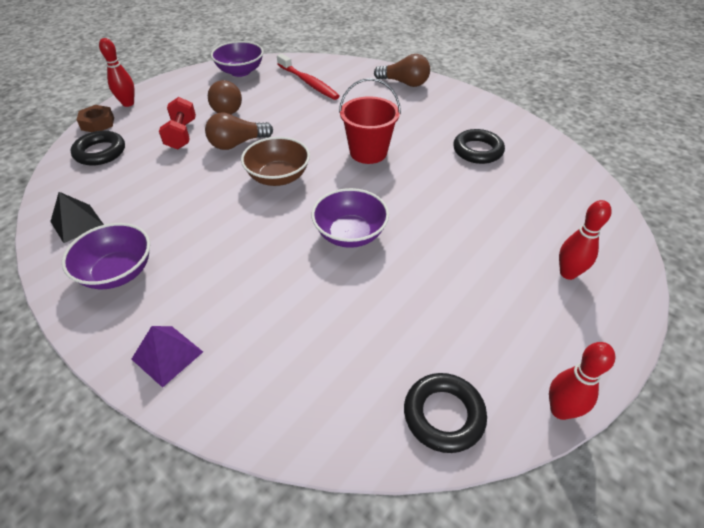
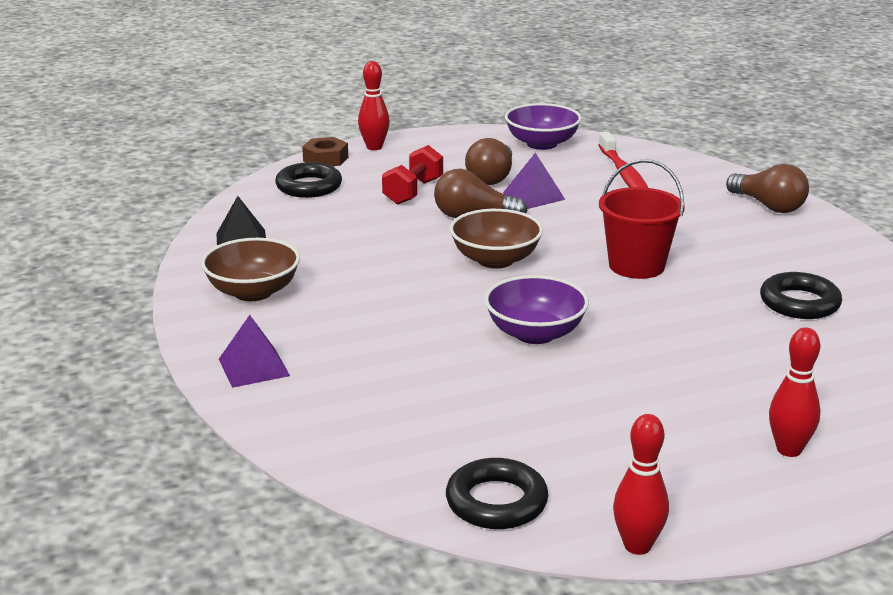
camera: 30 degrees right, 20 degrees down
purple bowl [62,223,150,289] -> brown bowl [201,238,300,301]
none -> purple pyramid [503,153,566,209]

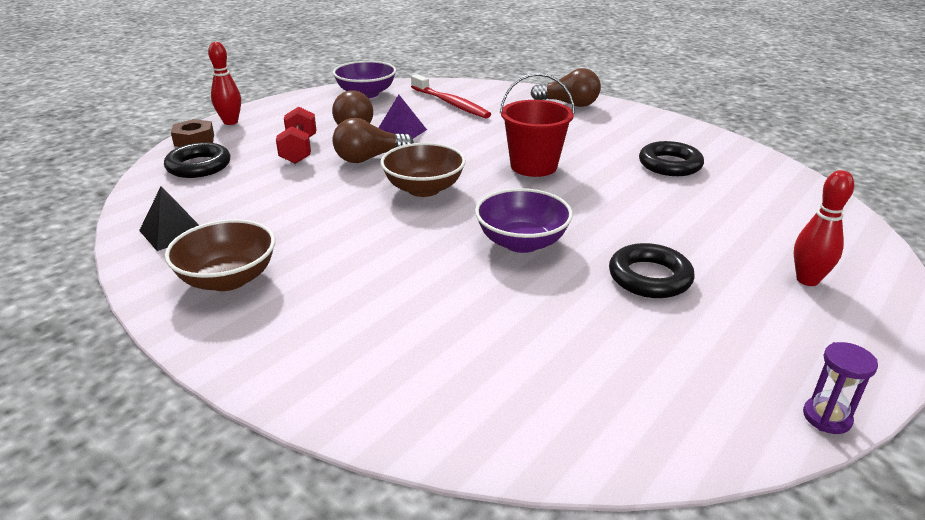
camera: 30 degrees left, 5 degrees up
purple pyramid [219,315,290,388] -> none
black ring [446,458,548,529] -> black ring moved to [609,243,695,298]
red bowling pin [613,414,669,555] -> purple hourglass [803,342,878,434]

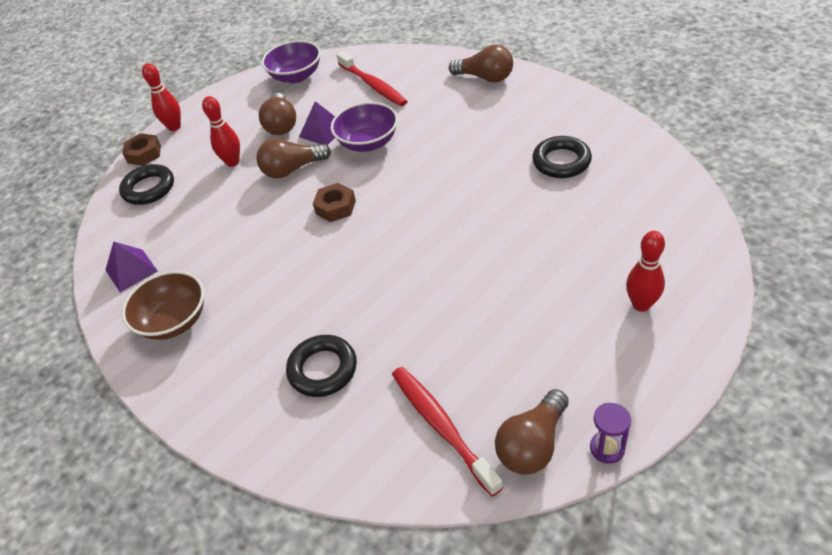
camera: 10 degrees right, 15 degrees up
black pyramid [139,186,199,251] -> purple pyramid [105,242,158,293]
red dumbbell [276,107,316,164] -> red bowling pin [202,96,240,167]
brown bowl [381,143,466,197] -> brown nut [313,183,356,222]
purple bowl [475,188,573,253] -> purple bowl moved to [331,102,398,152]
red bucket [499,73,575,177] -> none
black ring [609,243,695,298] -> black ring moved to [286,335,357,397]
none -> red toothbrush [392,367,503,497]
none -> brown light bulb [495,389,569,475]

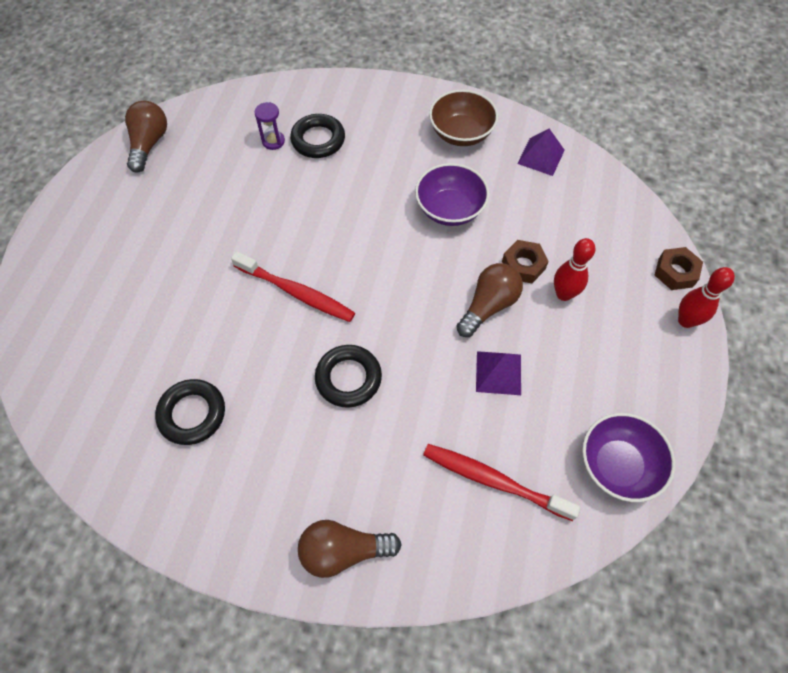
camera: 145 degrees right, 15 degrees up
black ring [119,164,174,205] -> black ring moved to [315,345,382,408]
brown light bulb [259,93,296,135] -> none
brown nut [313,183,356,222] -> brown nut moved to [502,240,549,283]
purple bowl [331,102,398,152] -> purple bowl moved to [415,163,489,226]
red toothbrush [392,367,503,497] -> red toothbrush moved to [231,251,355,322]
purple hourglass [590,402,631,464] -> purple hourglass moved to [255,102,285,150]
red bowling pin [626,231,665,312] -> none

